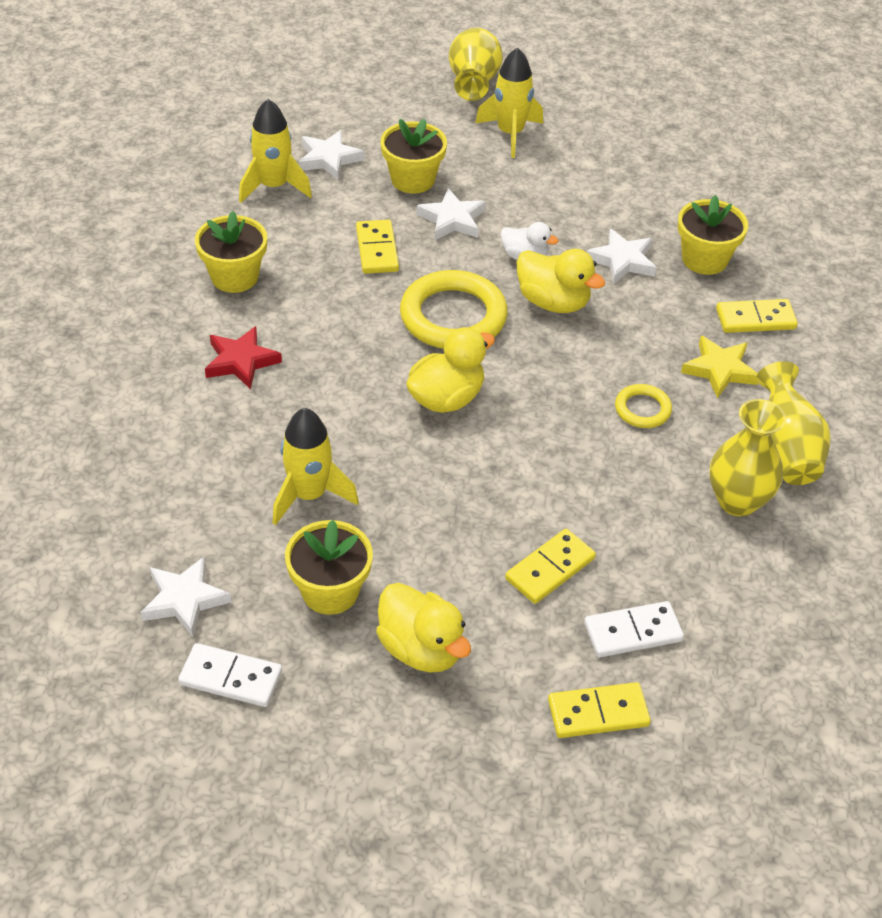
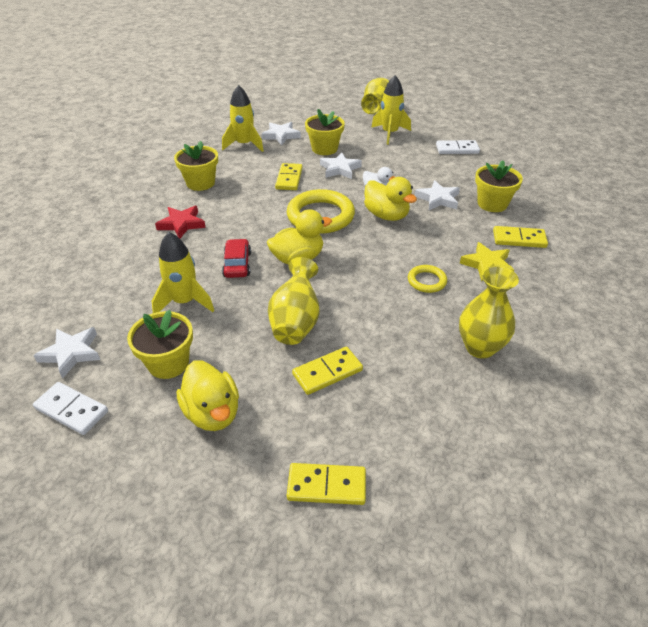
camera: 15 degrees right, 5 degrees down
white domino [584,601,684,657] -> white domino moved to [436,140,480,154]
yellow vase [756,361,831,485] -> yellow vase moved to [268,257,320,345]
none -> red car [222,239,251,278]

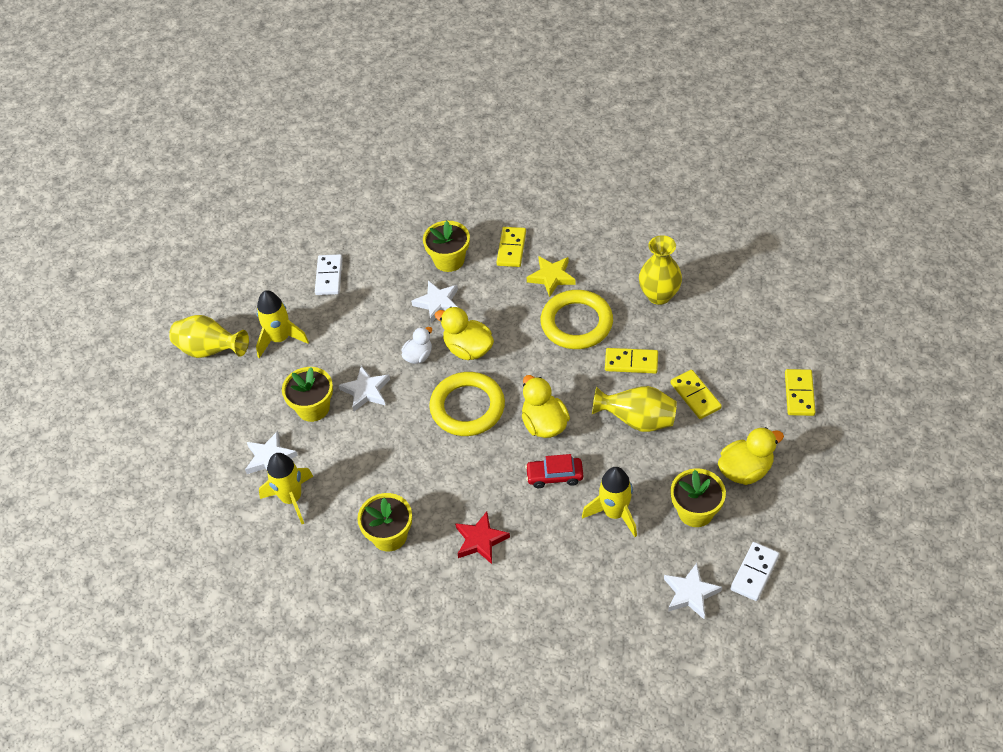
camera: 85 degrees left, 10 degrees up
yellow domino [275,163,303,190] -> yellow domino moved to [605,348,658,373]
yellow duck [364,177,417,221] -> yellow duck turned 105 degrees counterclockwise [435,307,494,360]
yellow ring [408,265,447,293] -> yellow ring [541,290,613,349], size x1.99

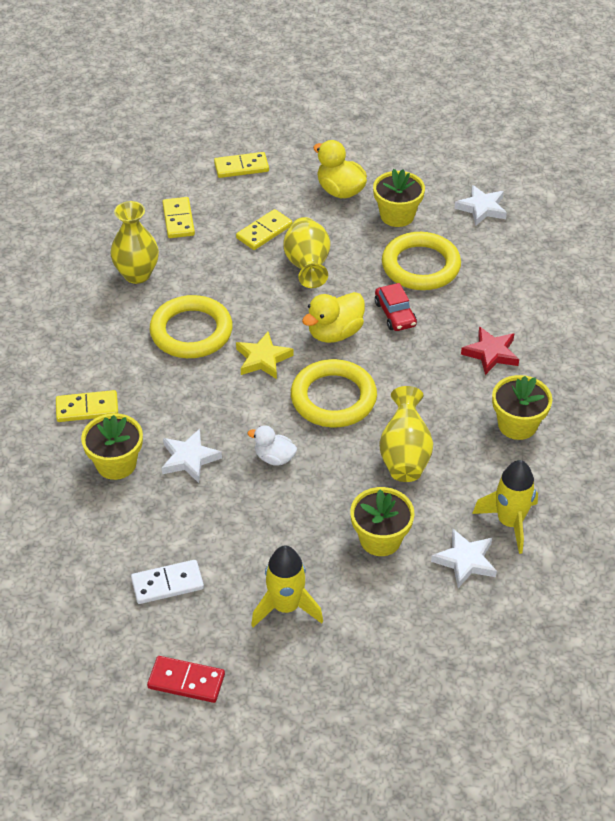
camera: 110 degrees left, 5 degrees down
yellow vase [169,315,249,358] -> yellow vase moved to [379,386,433,482]
white star [339,366,390,411] -> none
yellow duck [435,307,494,360] -> none
yellow star [526,256,576,297] -> yellow star moved to [236,332,294,379]
yellow rocket [582,467,637,537] -> yellow ring [382,232,461,290]
yellow domino [605,348,658,373] -> yellow domino moved to [162,197,195,238]
white domino [730,542,779,601] -> none
none -> red domino [147,656,225,703]

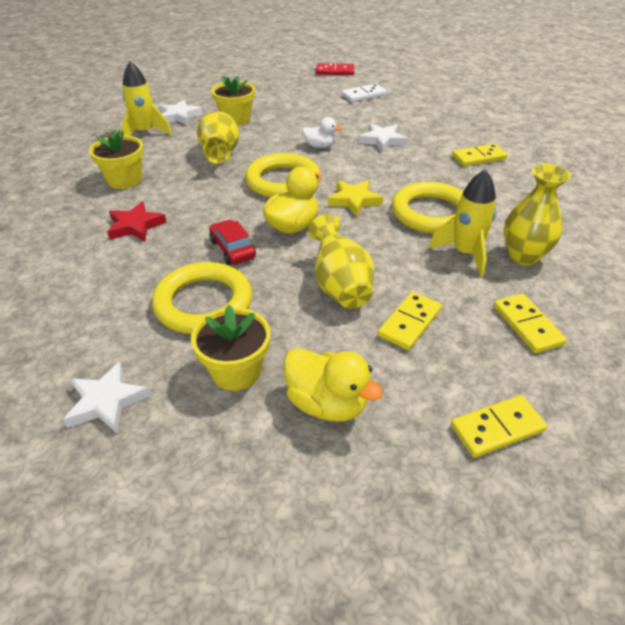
camera: 170 degrees right, 5 degrees down
yellow flower pot [81,413,143,480] -> none
yellow rocket [251,546,323,627] -> yellow rocket moved to [428,169,496,277]

